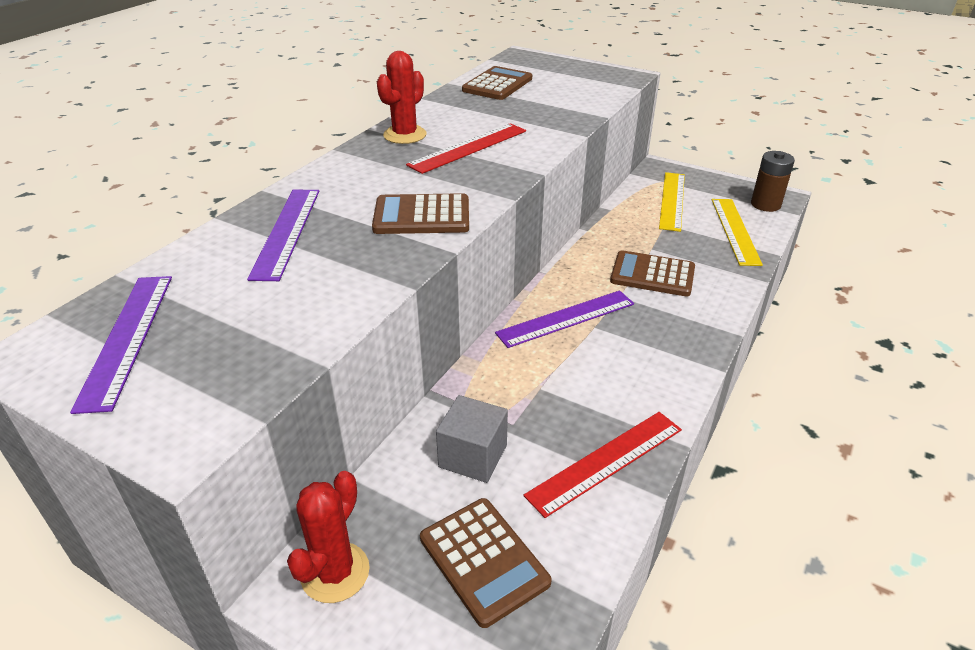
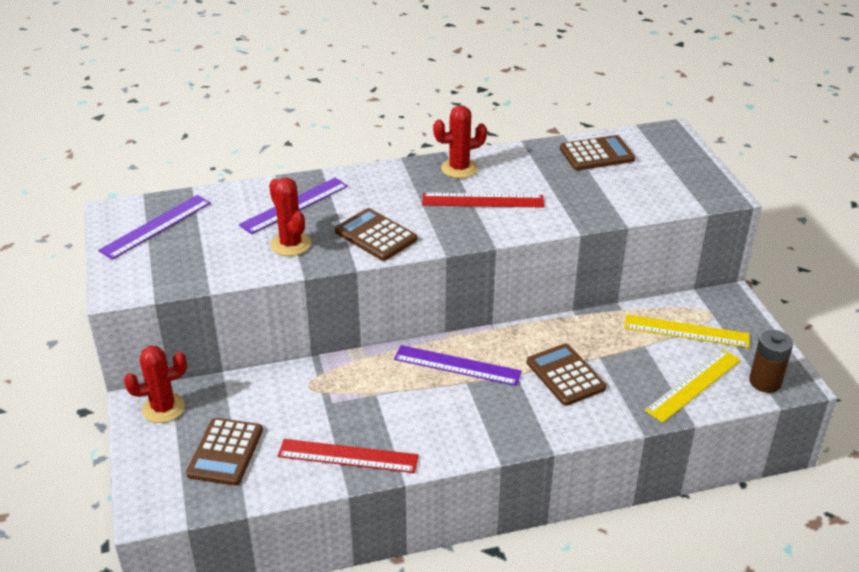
camera: 45 degrees right, 0 degrees up
grey cube [436,395,508,483] -> none
yellow ruler [659,172,685,232] -> yellow ruler turned 45 degrees clockwise [624,315,750,348]
none -> red cactus [269,178,311,256]

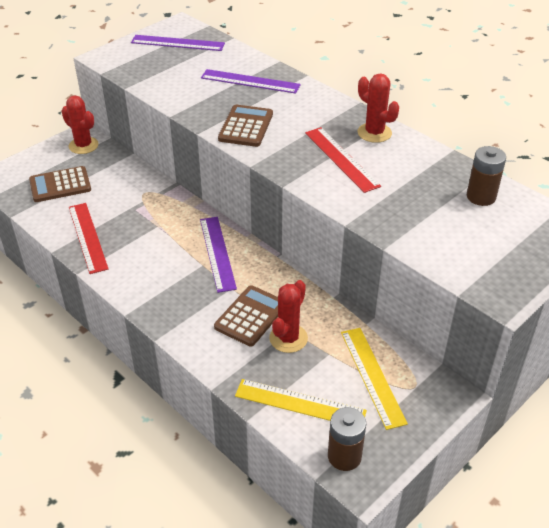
camera: 60 degrees right, 5 degrees up
red cactus [269,178,311,256] -> red cactus moved to [269,280,308,353]
brown calculator [560,135,635,171] -> brown battery [467,146,506,206]

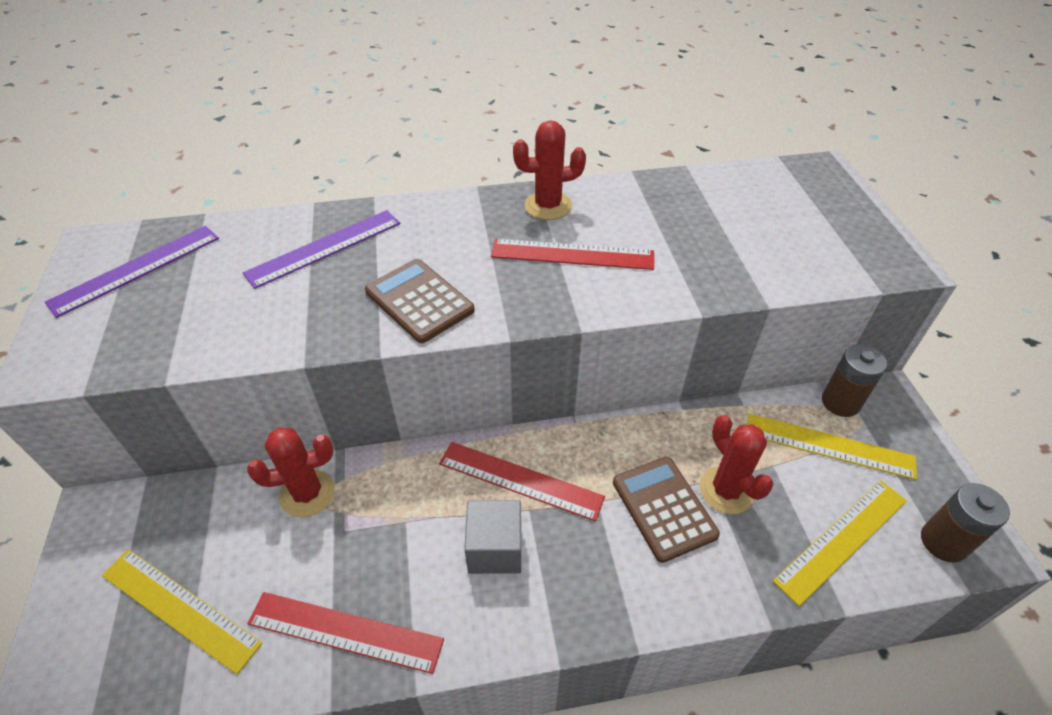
camera: 55 degrees left, 5 degrees up
brown calculator [29,166,91,202] -> yellow ruler [102,549,262,674]
red cactus [62,96,99,154] -> red cactus moved to [247,427,335,517]
purple ruler [200,217,237,293] -> red ruler [439,442,605,522]
brown battery [467,146,506,206] -> brown battery moved to [822,344,887,417]
none -> grey cube [464,500,521,574]

